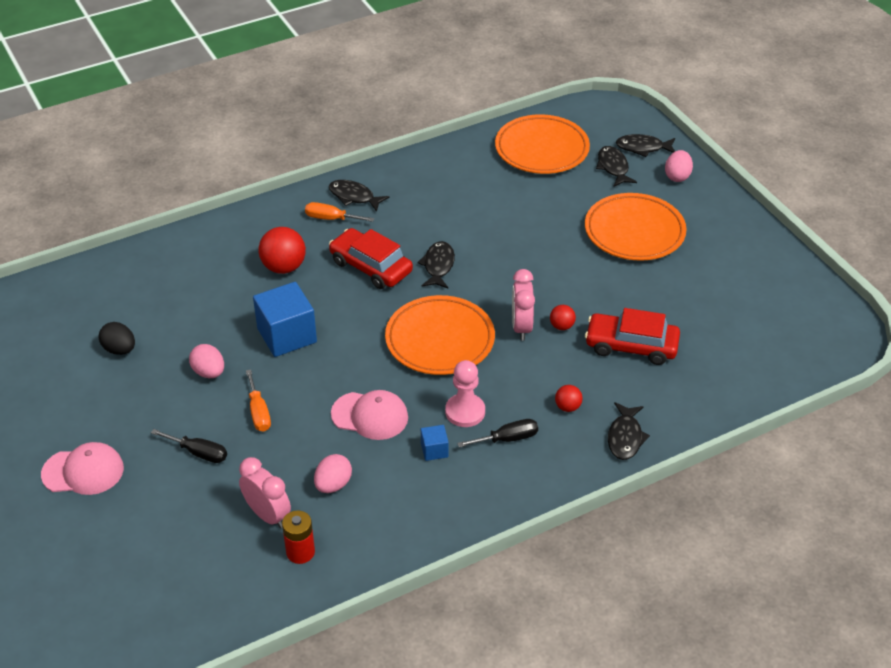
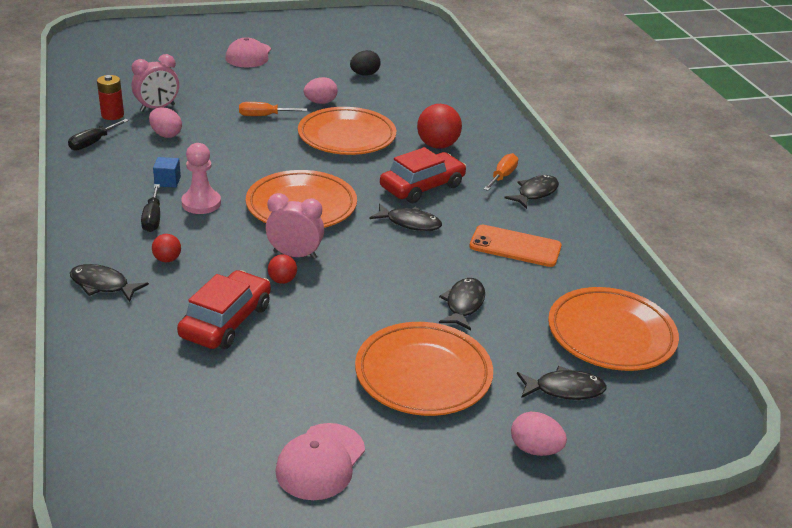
camera: 100 degrees right, 10 degrees down
black screwdriver [151,429,227,463] -> black screwdriver moved to [68,119,129,151]
blue cube [253,282,317,357] -> orange plate [298,107,396,155]
pink cap [331,390,408,440] -> pink cap moved to [275,423,365,500]
black fish [616,134,675,157] -> black fish moved to [439,278,485,330]
none -> orange phone [469,225,561,267]

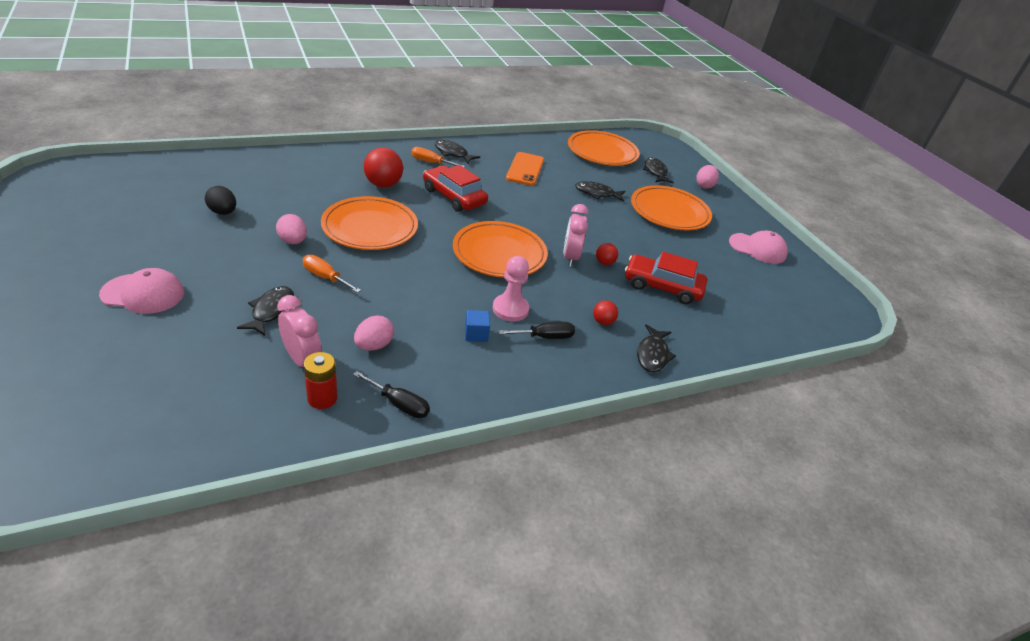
camera: 100 degrees left, 5 degrees up
orange screwdriver [239,102,307,116] -> orange screwdriver turned 135 degrees clockwise [303,255,361,293]
black fish [369,203,442,231] -> black fish moved to [237,286,294,336]

